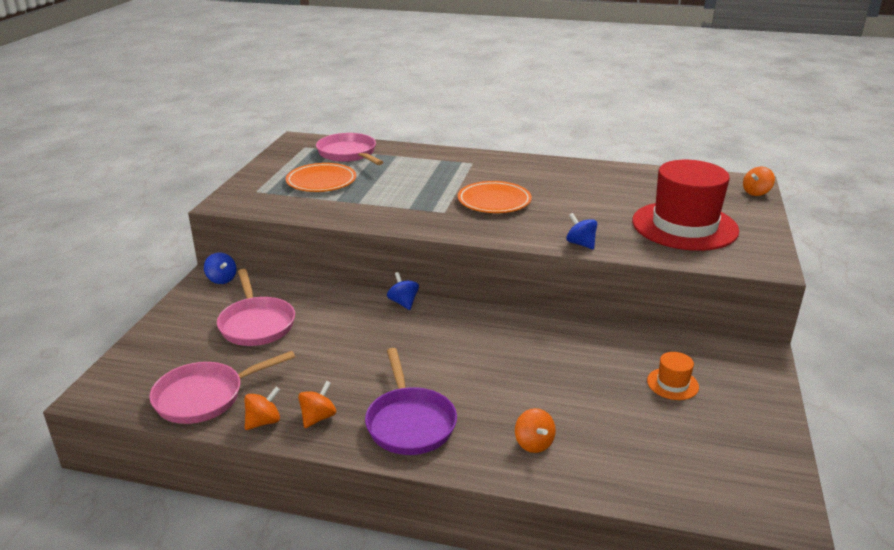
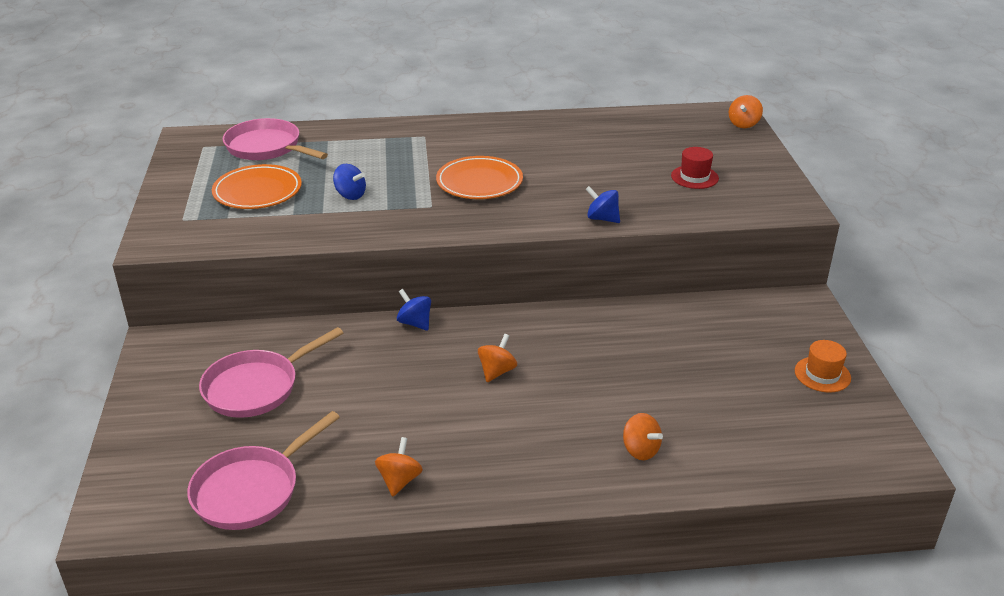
camera: 20 degrees left, 5 degrees up
blue spinning top [204,252,236,284] -> blue spinning top moved to [333,164,366,200]
pink pan [217,269,295,346] -> pink pan turned 90 degrees clockwise [199,327,343,418]
orange spinning top [244,387,280,430] -> orange spinning top moved to [478,334,517,382]
purple pan [365,348,457,455] -> none
red hat [632,160,739,251] -> red hat [671,147,719,189], size x0.42
orange hat [647,352,699,400] -> orange hat moved to [795,340,851,393]

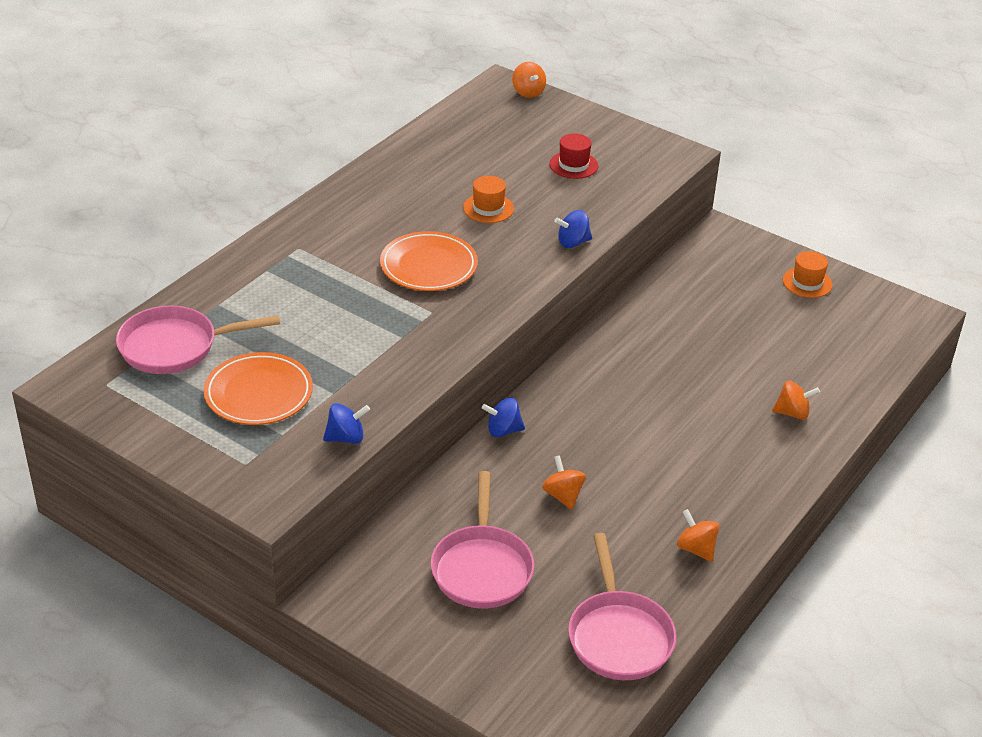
camera: 50 degrees left, 5 degrees up
blue spinning top [333,164,366,200] -> blue spinning top moved to [323,403,370,444]
orange spinning top [478,334,517,382] -> orange spinning top moved to [542,455,586,510]
none -> orange hat [463,176,514,223]

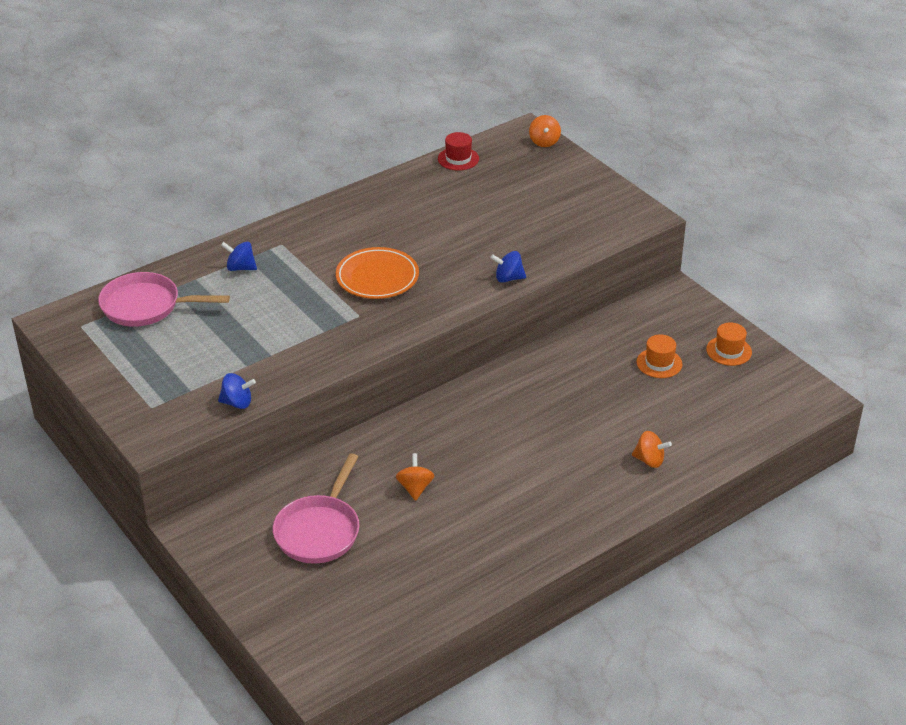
camera: 20 degrees right, 0 degrees up
orange plate [204,352,313,425] -> none
orange hat [463,176,514,223] -> orange hat moved to [637,335,682,378]
blue spinning top [482,398,525,437] -> blue spinning top moved to [221,242,257,271]
red hat [549,133,598,179] -> red hat moved to [438,132,479,171]
pink pan [568,533,677,680] -> none
orange spinning top [677,509,720,562] -> none

